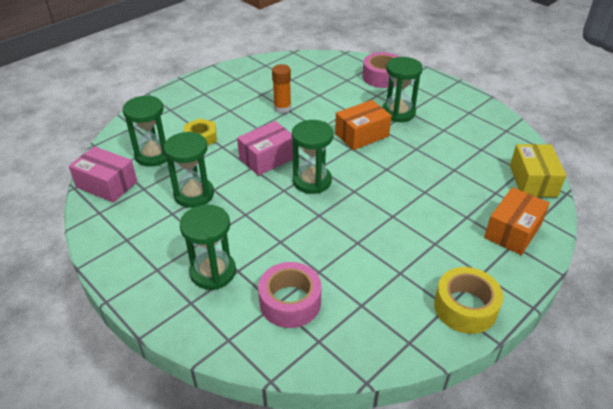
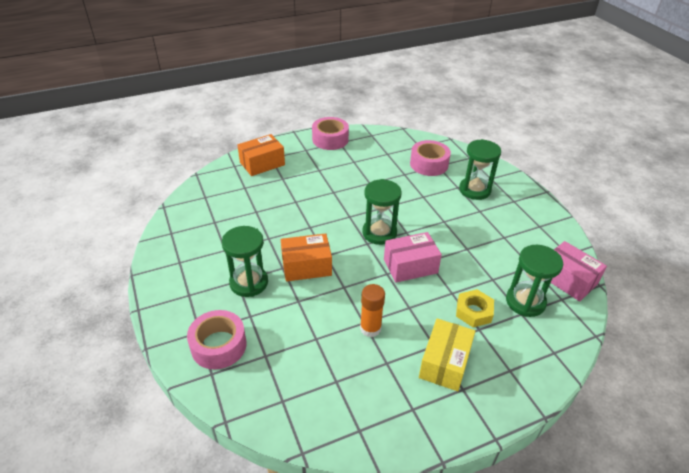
camera: 160 degrees left, 0 degrees up
green hourglass [164,131,214,208] -> none
yellow tape [434,267,503,334] -> pink tape [312,117,349,150]
yellow box [510,144,566,197] -> yellow box moved to [419,318,475,391]

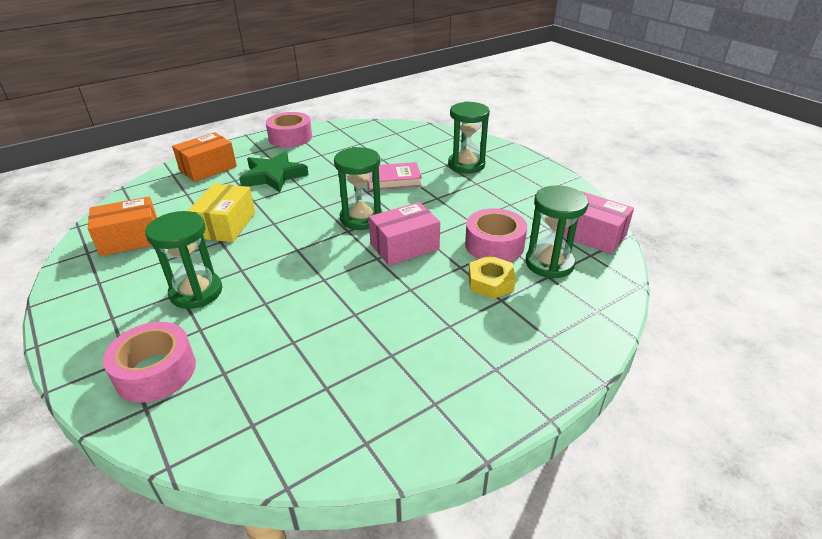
camera: 10 degrees left, 5 degrees down
orange box [281,233,332,282] -> orange box moved to [88,197,157,256]
orange glue stick [360,284,385,337] -> none
pink tape [410,140,451,176] -> pink tape moved to [465,208,527,262]
yellow box [419,318,475,391] -> yellow box moved to [188,184,255,242]
none -> green star [239,151,309,192]
none -> pink book [367,162,422,190]

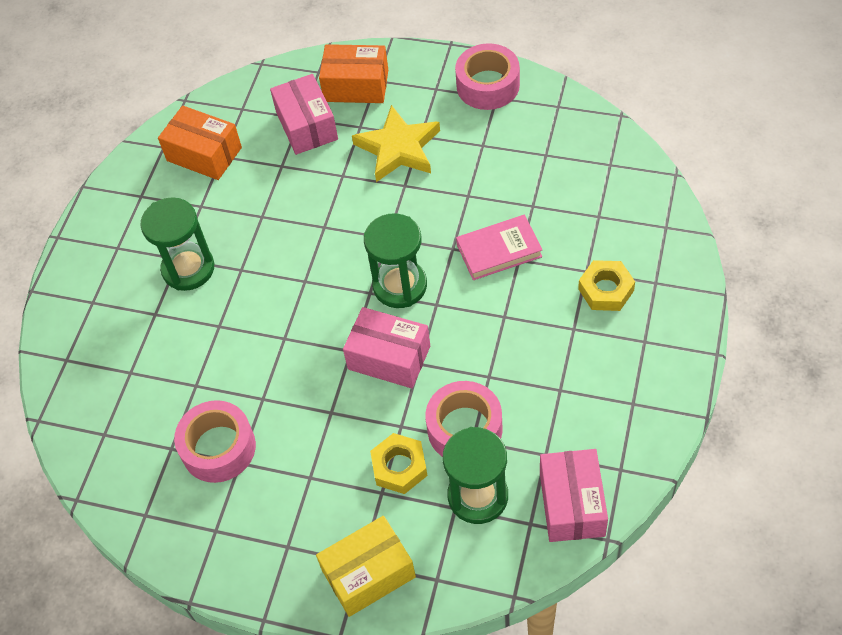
camera: 55 degrees right, 20 degrees up
pink tape [103,322,196,403] -> pink tape moved to [174,400,256,483]
yellow box [188,184,255,242] -> yellow box moved to [316,516,416,617]
green star [239,151,309,192] -> yellow star [352,105,440,182]
pink book [367,162,422,190] -> pink book turned 60 degrees counterclockwise [456,214,543,280]
green hourglass [448,101,490,173] -> yellow nut [578,260,635,311]
none -> pink box [270,74,338,155]

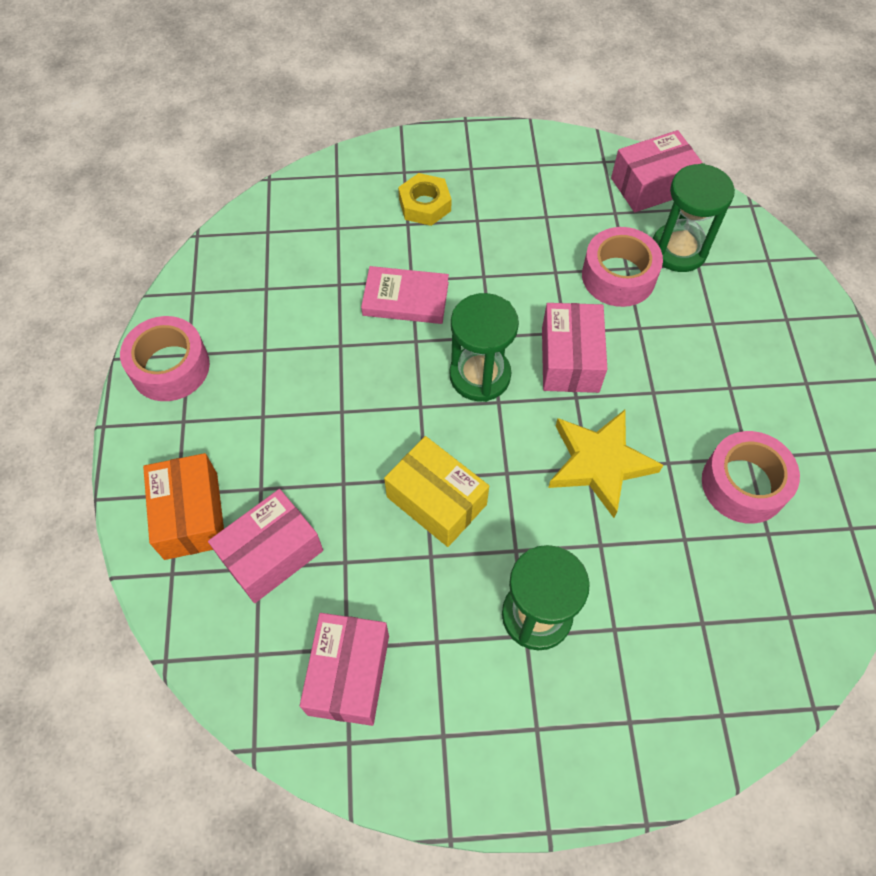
camera: 115 degrees left, 5 degrees up
orange box [158,105,242,180] -> pink box [300,613,389,726]
yellow box [316,516,416,617] -> yellow box moved to [384,436,489,547]
yellow star [352,105,440,182] -> yellow star moved to [548,410,663,518]
yellow nut [370,433,428,494] -> none
pink book [456,214,543,280] -> pink book turned 45 degrees counterclockwise [361,266,449,324]

